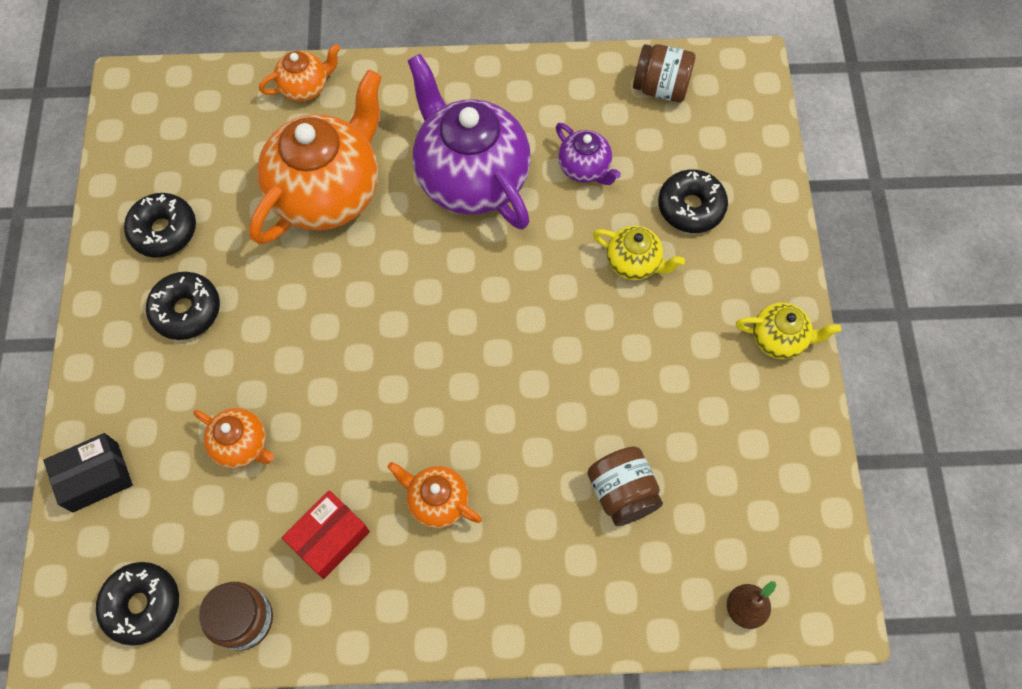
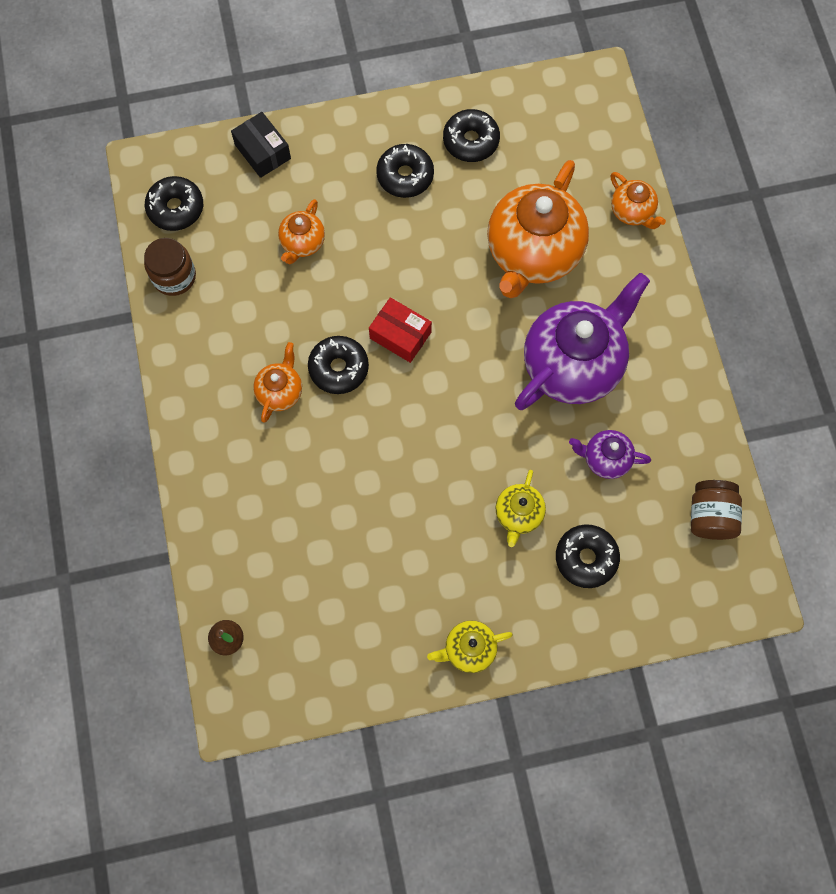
camera: 80 degrees right, 5 degrees up
orange teapot [249,70,382,244] -> orange teapot turned 90 degrees clockwise [487,160,589,298]
red box [282,490,370,579] -> red box moved to [369,297,432,363]
purple teapot [556,123,621,185] -> purple teapot turned 60 degrees clockwise [569,430,651,479]
brown jar [587,446,663,526] -> none
yellow teapot [736,302,841,359] -> yellow teapot turned 75 degrees clockwise [427,621,513,673]
none -> black donut [308,336,369,394]

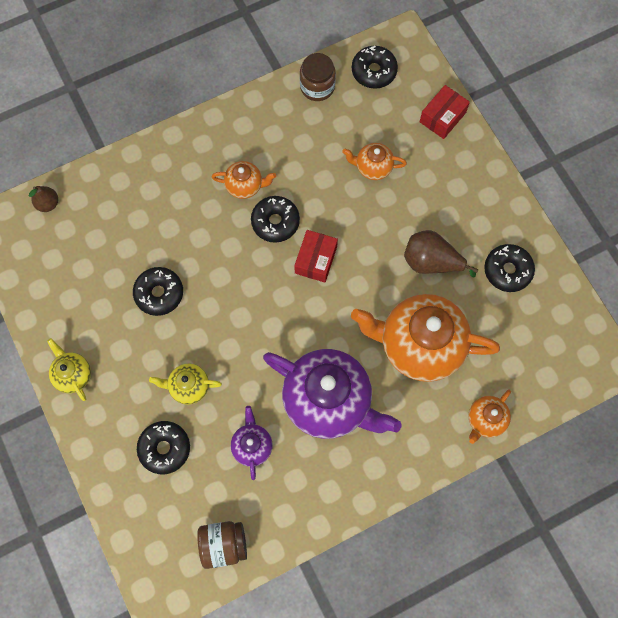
camera: 75 degrees right, 0 degrees up
black box [231,112,291,178] -> red box [420,85,470,139]
black donut [376,144,434,198] -> black donut moved to [133,267,183,316]
none -> brown pear [404,230,478,277]

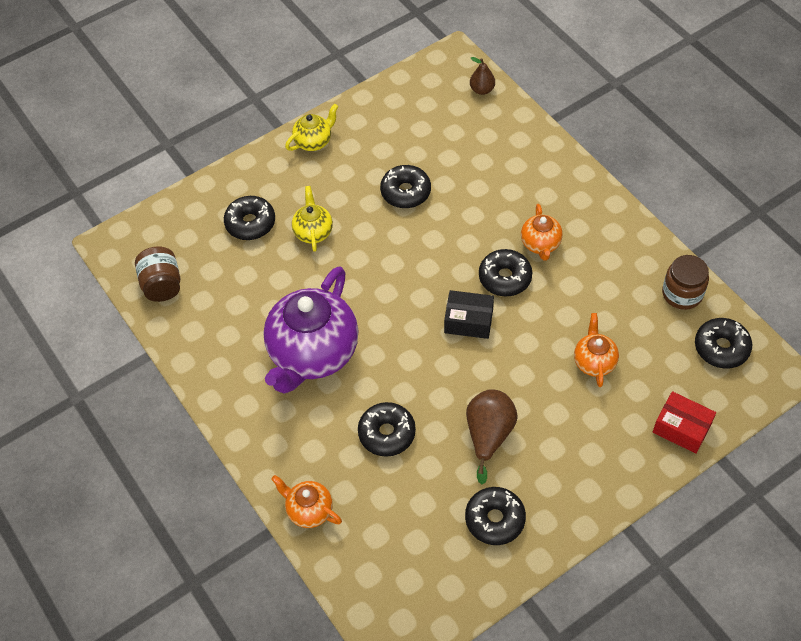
camera: 85 degrees right, 15 degrees down
purple teapot [231,406,273,480] -> none
red box [294,230,338,283] -> black box [444,290,494,339]
orange teapot [351,294,500,382] -> black donut [358,402,416,457]

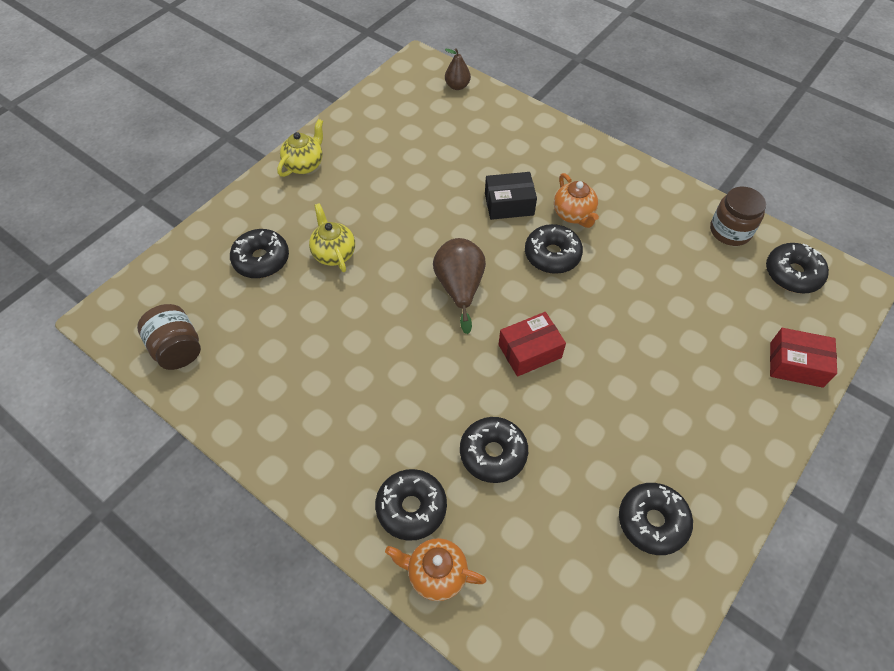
camera: 20 degrees left, 0 degrees up
purple teapot [263,266,358,394] -> none
black donut [380,165,431,208] -> black donut moved to [375,469,447,541]
black box [444,290,494,339] -> black box moved to [485,172,537,220]
brown pear [466,389,518,484] -> brown pear moved to [433,238,486,334]
orange teapot [574,313,619,387] -> none
none -> red box [499,312,566,377]

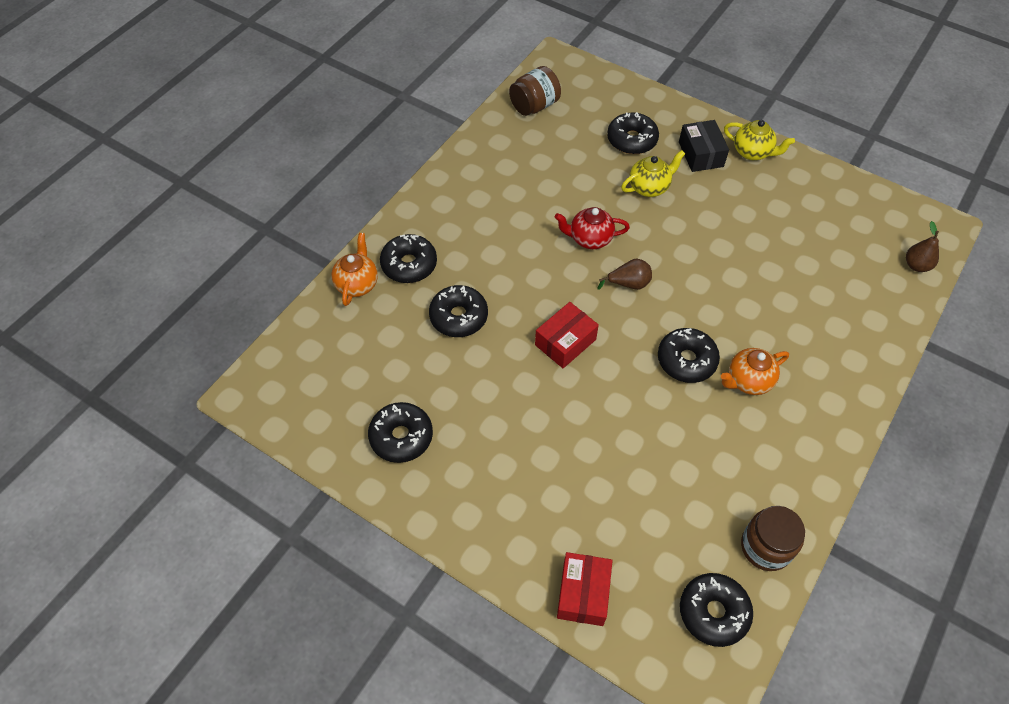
camera: 85 degrees right, 0 degrees up
brown pear [433,238,486,334] -> brown pear [598,259,652,290], size x0.61
black box [485,172,537,220] -> black box moved to [679,120,729,172]
red box [499,312,566,377] -> red box turned 75 degrees clockwise [535,302,599,368]
none -> red teapot [555,207,630,249]

